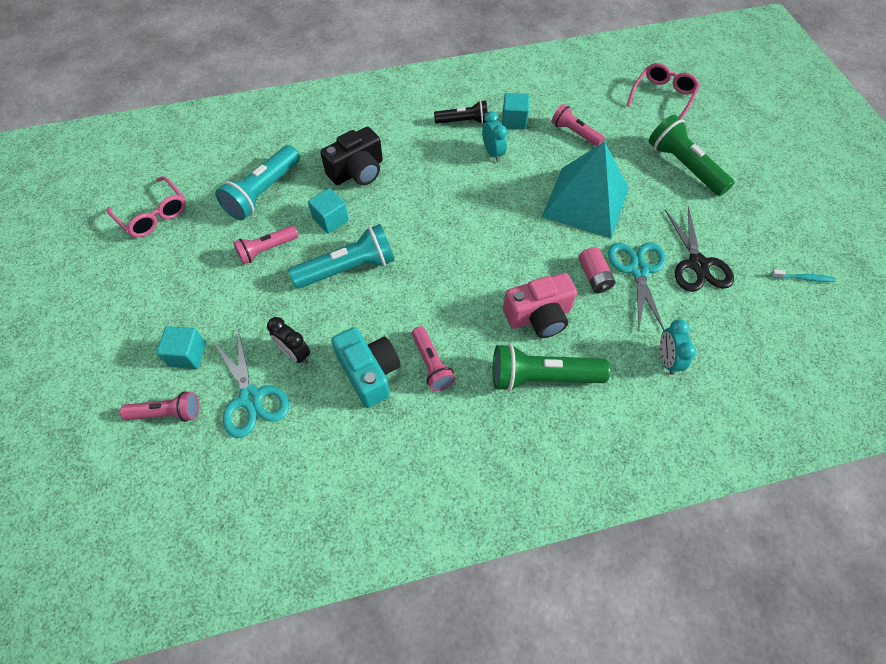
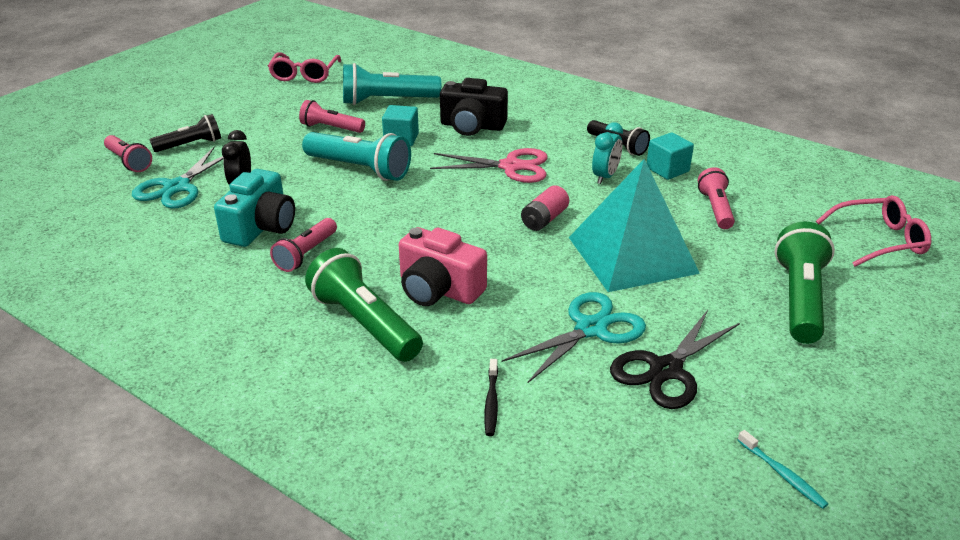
camera: 50 degrees right, 25 degrees down
turquoise cube [156,326,206,369] -> black flashlight [149,114,221,152]
pink battery [579,247,615,293] -> pink battery moved to [521,185,569,231]
turquoise clock [660,319,696,375] -> black toothbrush [484,359,498,436]
none -> pink scissors [430,148,548,183]

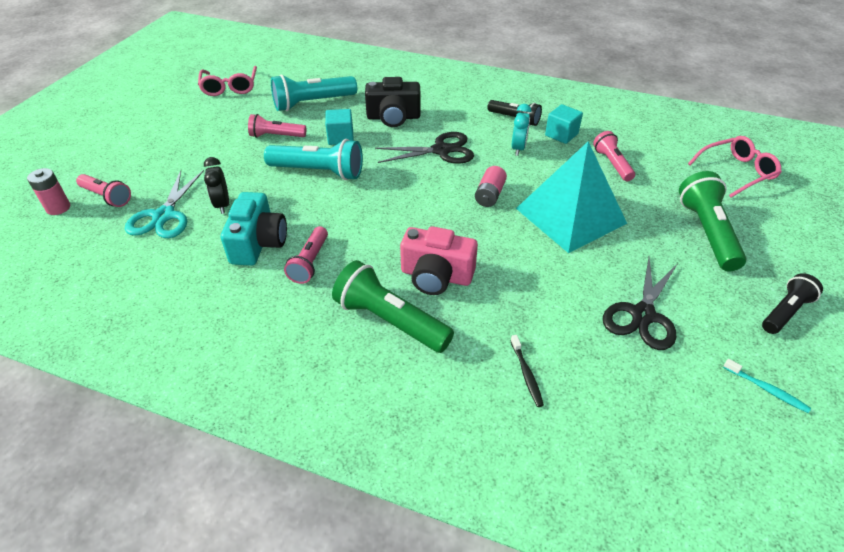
camera: 15 degrees left, 10 degrees up
black flashlight [149,114,221,152] -> black flashlight moved to [762,273,823,334]
pink scissors [430,148,548,183] -> black scissors [375,132,474,164]
turquoise scissors [502,292,646,384] -> none
none -> pink battery [27,168,70,215]

